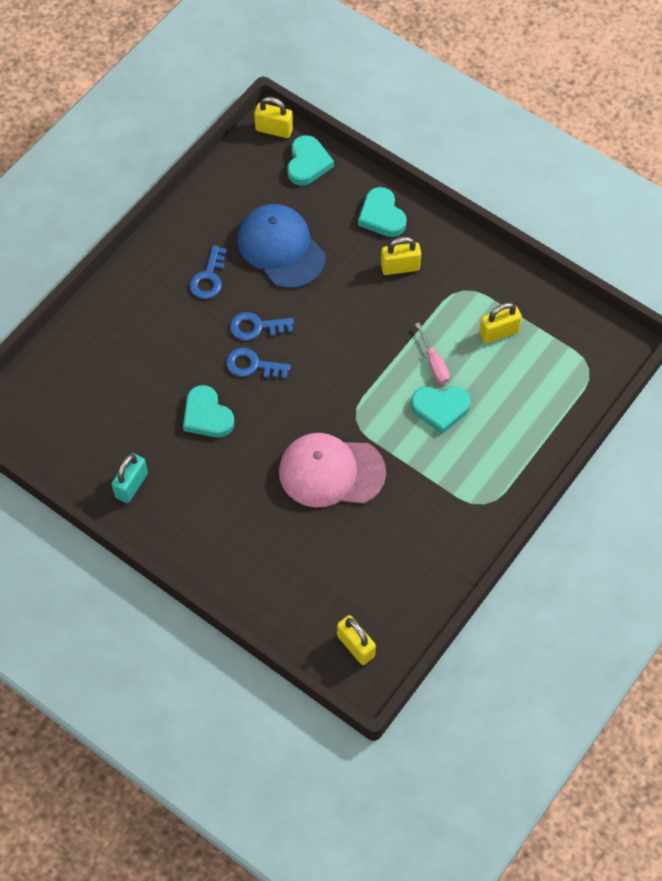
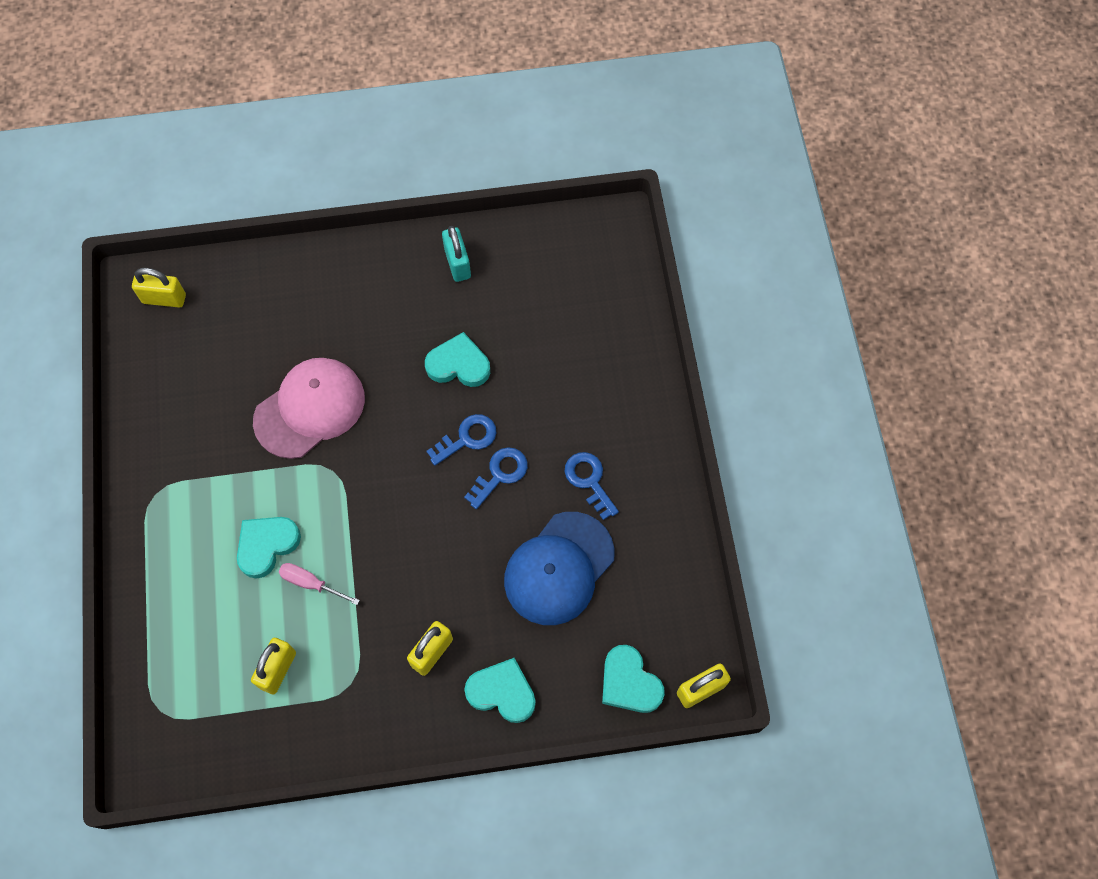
camera: 135 degrees right, 5 degrees up
blue cap [237,204,325,288] -> blue cap turned 120 degrees clockwise [504,512,615,625]

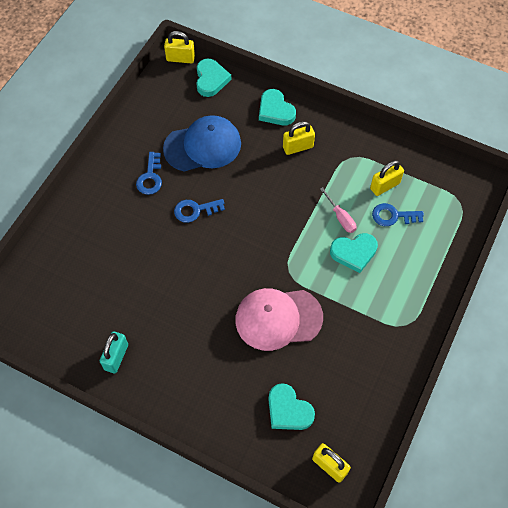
camera: 145 degrees left, 5 degrees down
turquoise heart [425,332,490,387] -> turquoise heart moved to [268,383,315,430]
blue key [426,414,497,466] -> blue key moved to [372,203,424,226]

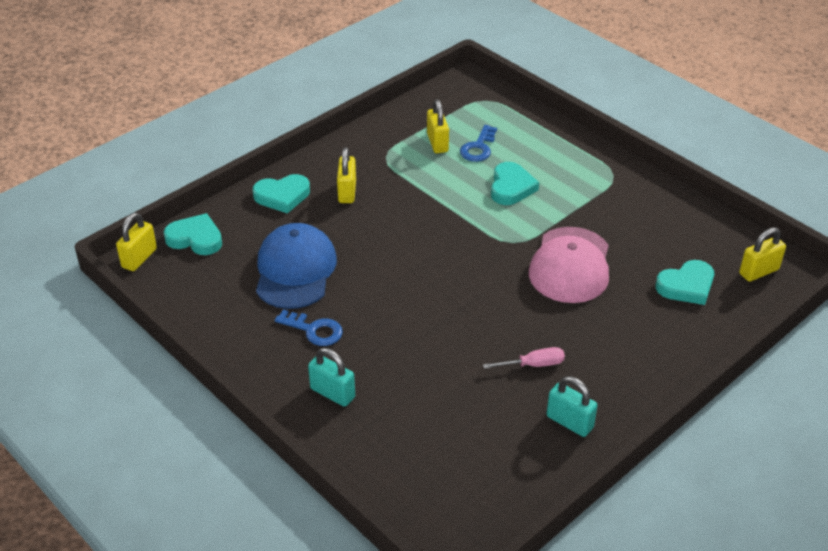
camera: 70 degrees left, 20 degrees down
blue key [174,199,225,223] -> none
pink screwdriver [320,187,356,233] -> pink screwdriver moved to [483,347,565,369]
none -> turquoise padlock [308,348,355,407]

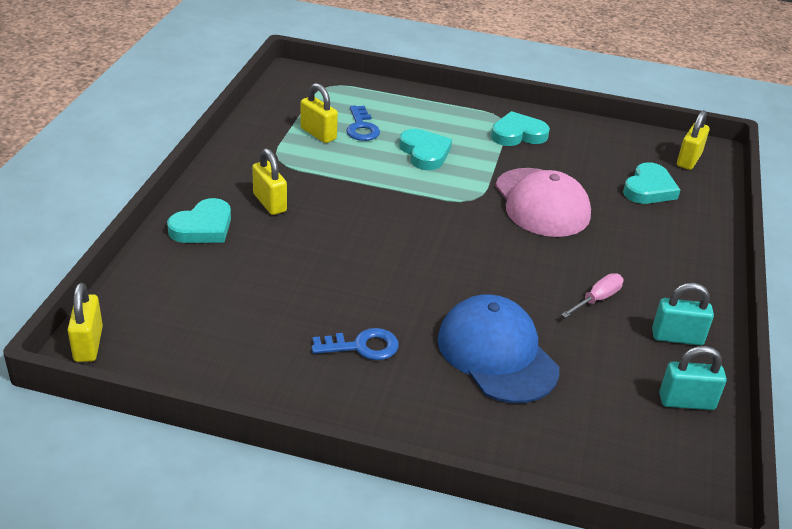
camera: 35 degrees left, 5 degrees down
turquoise heart [164,213,222,255] -> turquoise heart moved to [491,111,550,146]
blue cap [256,223,337,309] -> blue cap moved to [437,294,559,403]
turquoise padlock [308,348,355,407] -> turquoise padlock moved to [659,346,727,410]

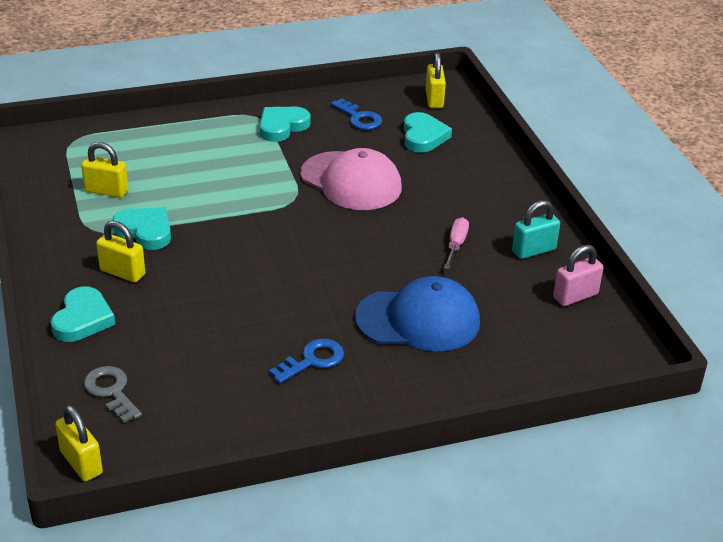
camera: 30 degrees left, 0 degrees up
blue key [346,105,380,141] -> blue key moved to [331,98,382,130]
turquoise heart [399,129,452,170] -> turquoise heart moved to [112,207,171,250]
blue cap [437,294,559,403] -> blue cap turned 150 degrees clockwise [355,276,480,352]
turquoise padlock [659,346,727,410] -> pink padlock [553,245,603,306]
none -> grey key [84,366,142,423]

